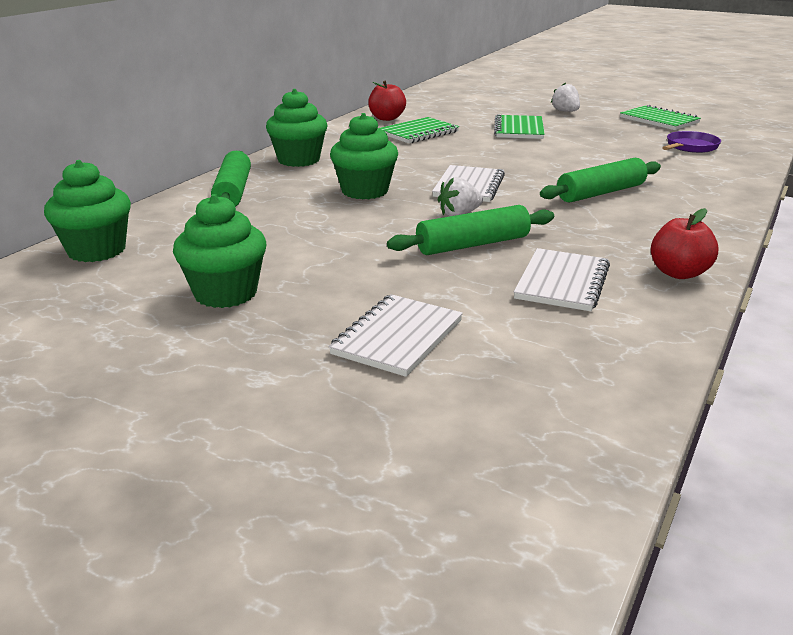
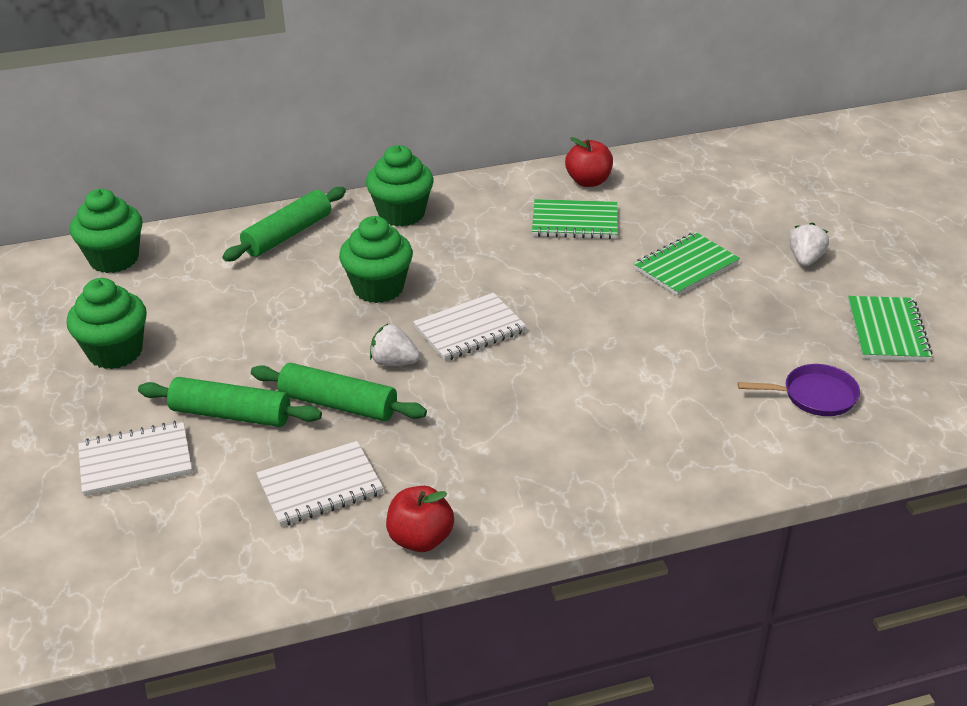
camera: 45 degrees right, 10 degrees up
green rolling pin [540,158,661,203] -> green rolling pin moved to [138,377,322,427]

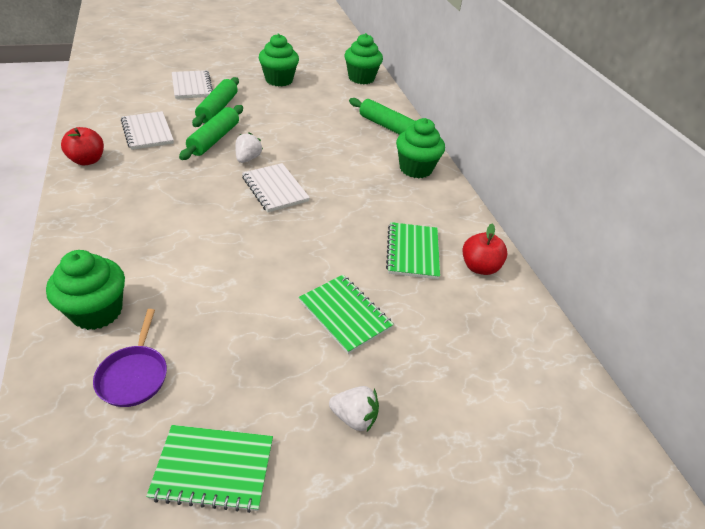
camera: 85 degrees right, 5 degrees up
green cupcake [339,216,413,303] -> green cupcake moved to [46,250,125,330]

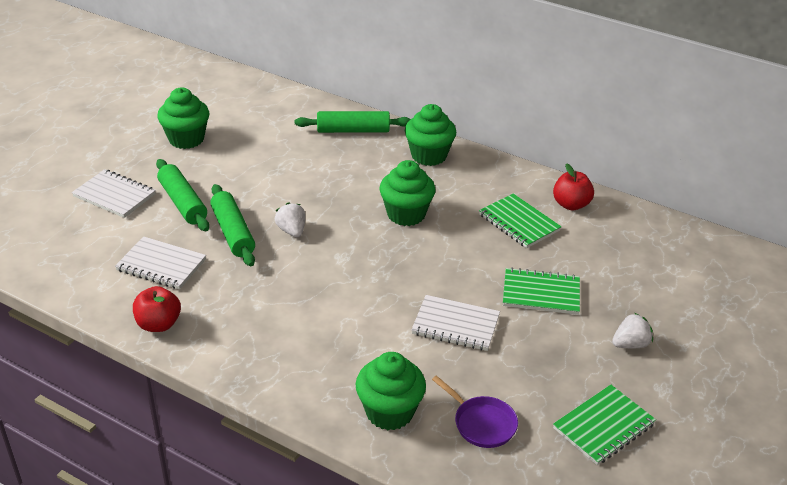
camera: 40 degrees left, 5 degrees down
white notebook [242,163,310,212] -> white notebook moved to [411,295,500,351]
green cupcake [344,33,383,84] -> green cupcake moved to [379,160,436,226]

